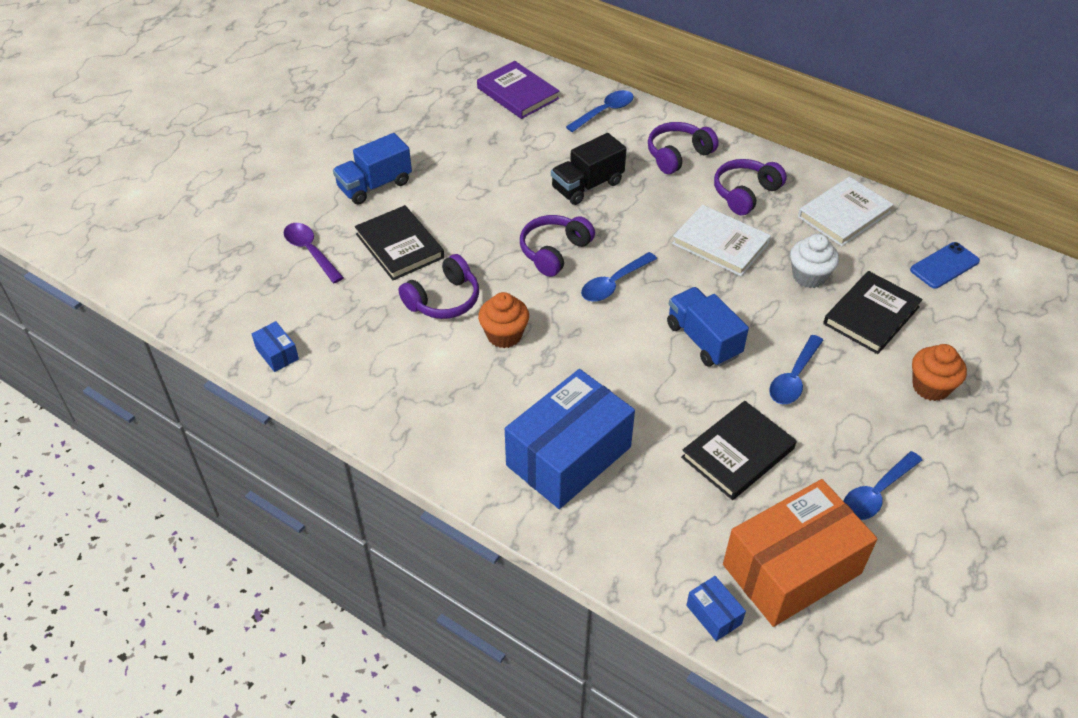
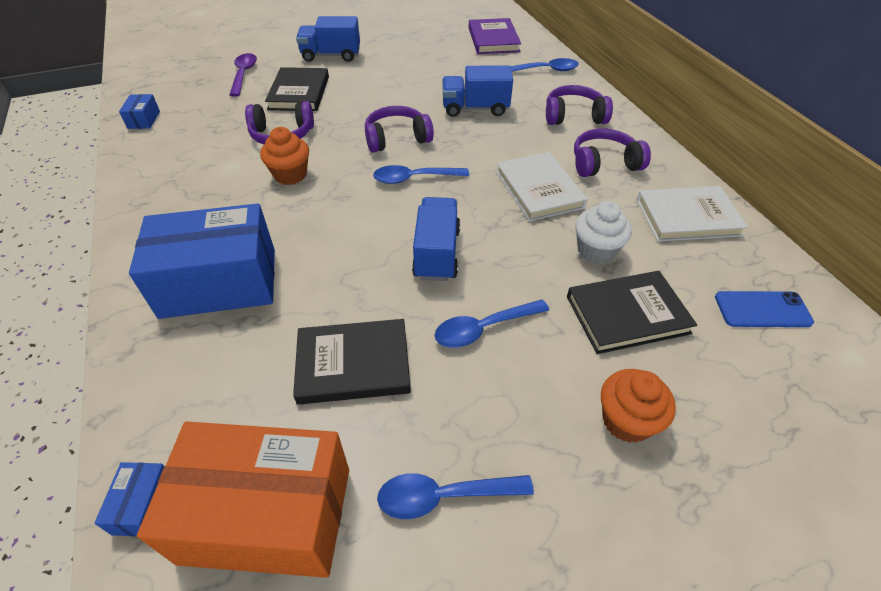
camera: 35 degrees right, 0 degrees up
black truck [551,133,627,205] -> blue truck [442,65,513,117]

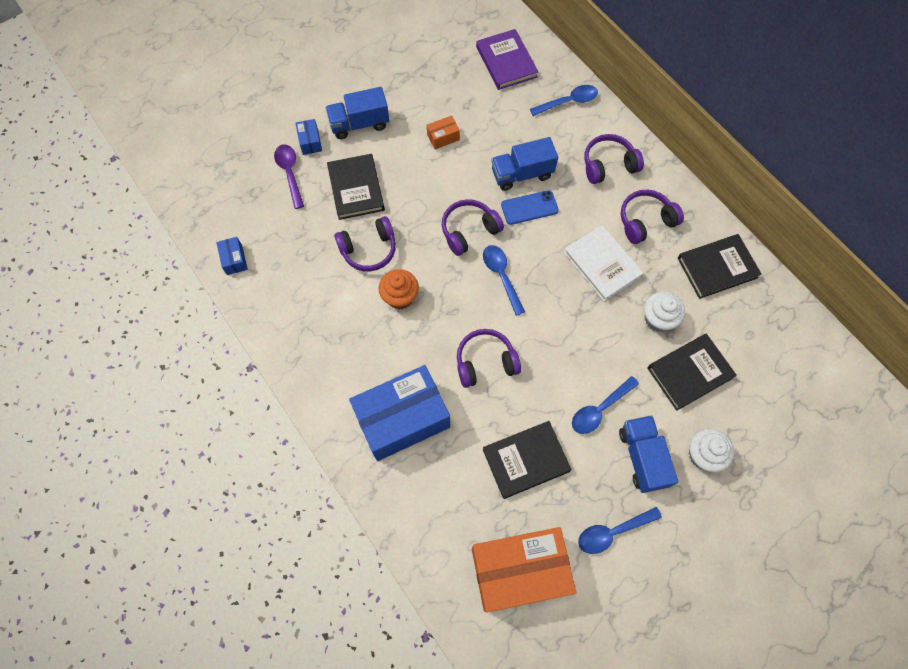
camera: 15 degrees left, 20 degrees up
blue box [94,462,165,536] -> blue box moved to [296,119,322,155]
blue spoon [373,165,469,184] -> blue spoon turned 90 degrees clockwise [483,245,525,316]
blue truck [412,197,460,281] -> blue truck moved to [619,415,678,493]
orange cupcake [601,369,676,443] -> white cupcake [689,429,734,472]
white book [637,186,748,242] -> black book [678,234,761,299]
blue phone [715,291,814,327] -> blue phone moved to [501,190,559,225]
none -> orange box [427,115,460,149]
none -> purple headphones [457,329,521,388]

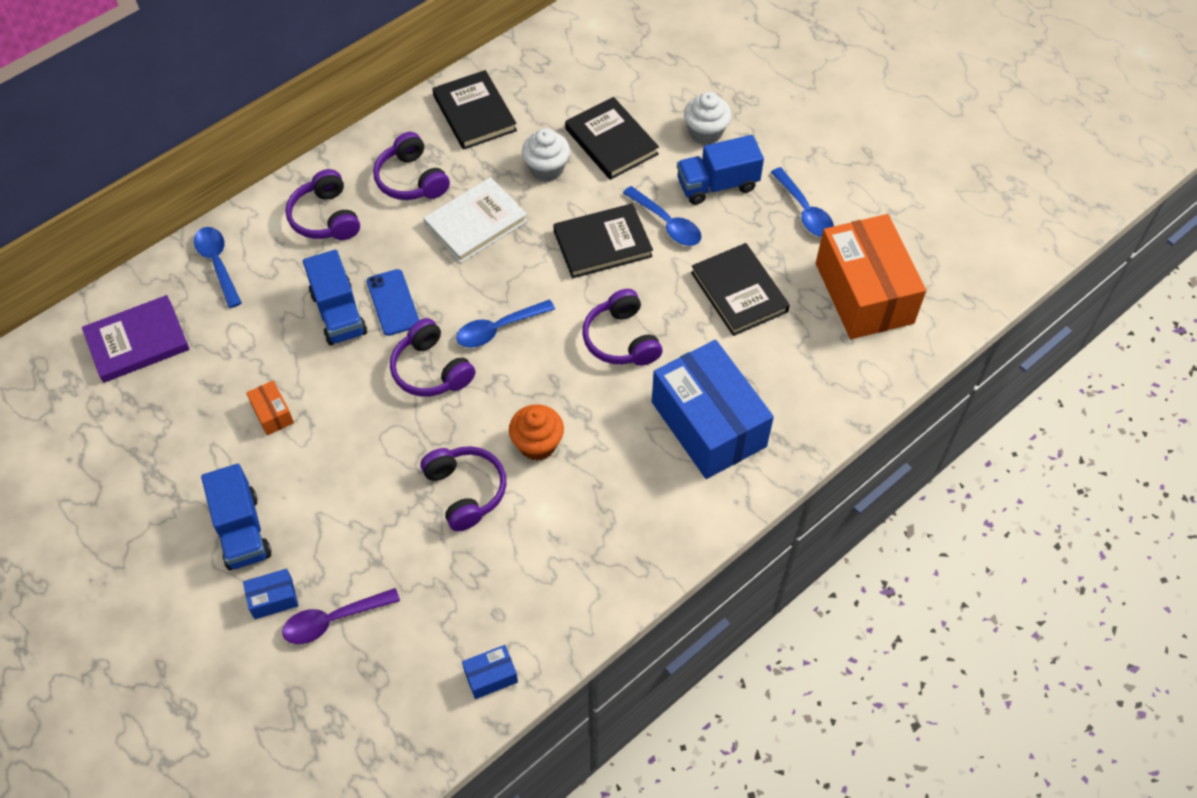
camera: 95 degrees left, 10 degrees down
black book [327,154,385,220] -> black book moved to [553,203,653,278]

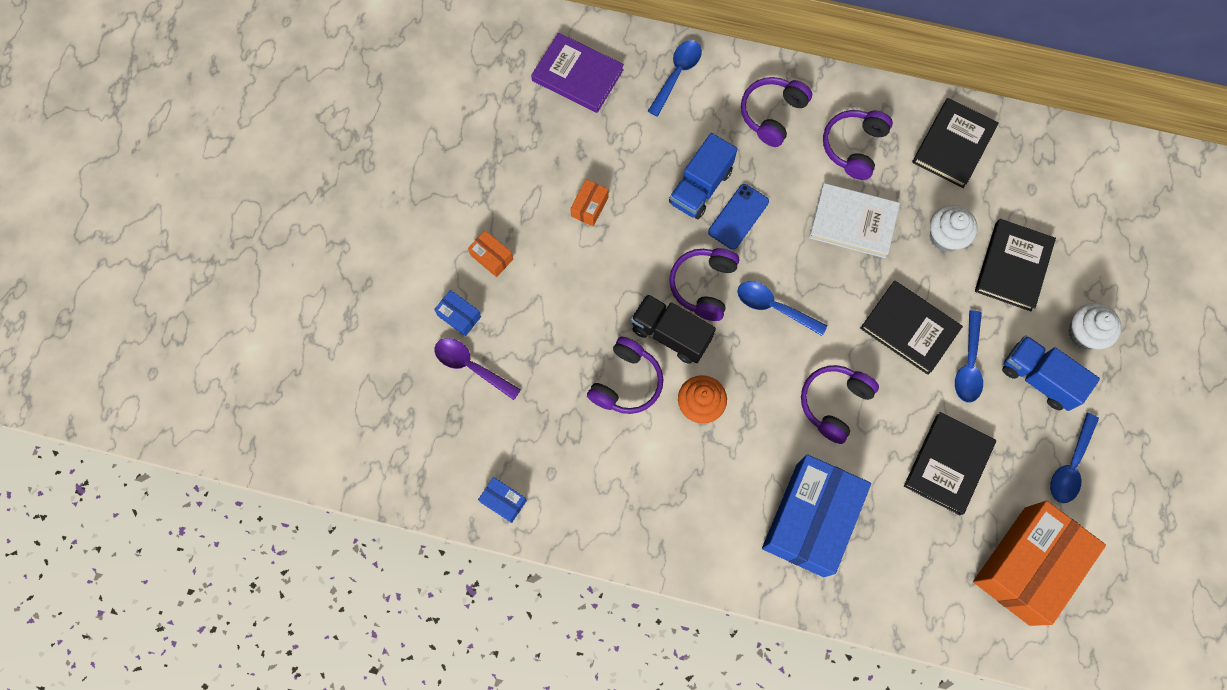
camera: 55 degrees right, 15 degrees up
blue truck [201,464,271,570] -> orange box [468,230,513,277]
none -> black truck [631,294,716,364]

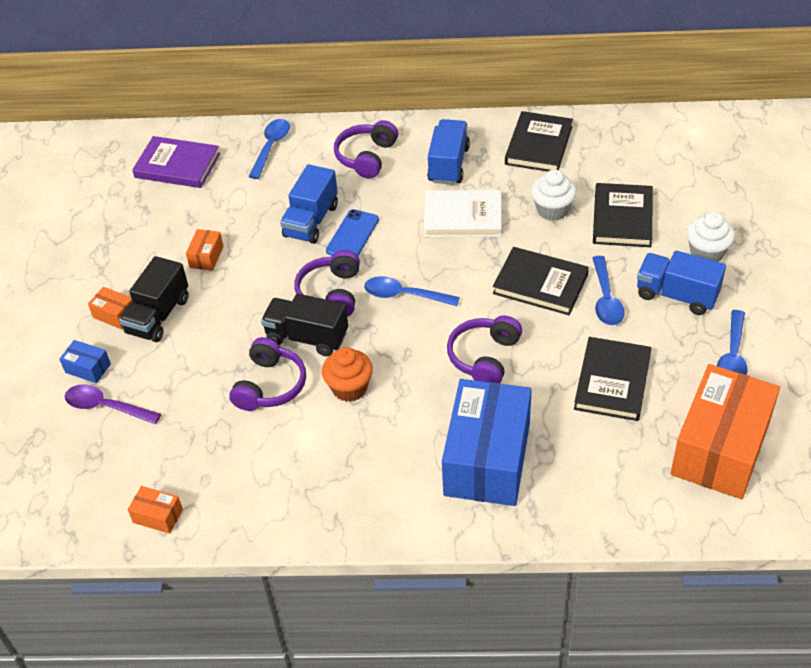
camera: 10 degrees left, 25 degrees down
blue box [478,477,527,523] -> orange box [128,486,183,534]
purple headphones [823,110,893,180] -> blue truck [427,119,470,185]
none -> black truck [119,256,189,342]

